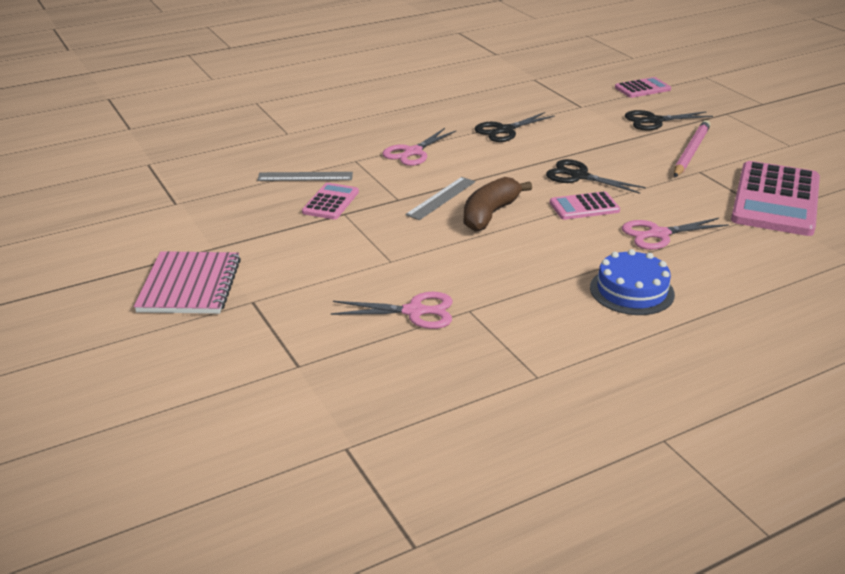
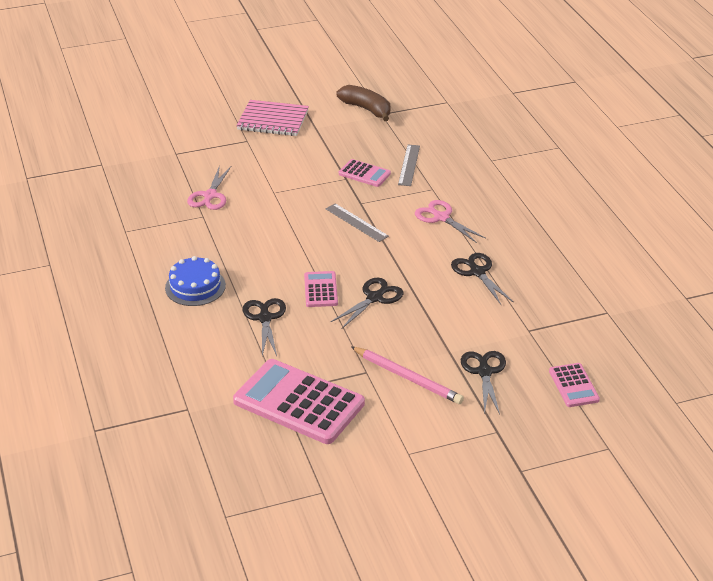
camera: 100 degrees right, 5 degrees up
brown banana [464,177,532,232] -> brown banana moved to [337,85,390,121]
pink scissors [622,218,729,250] -> black scissors [243,298,286,356]

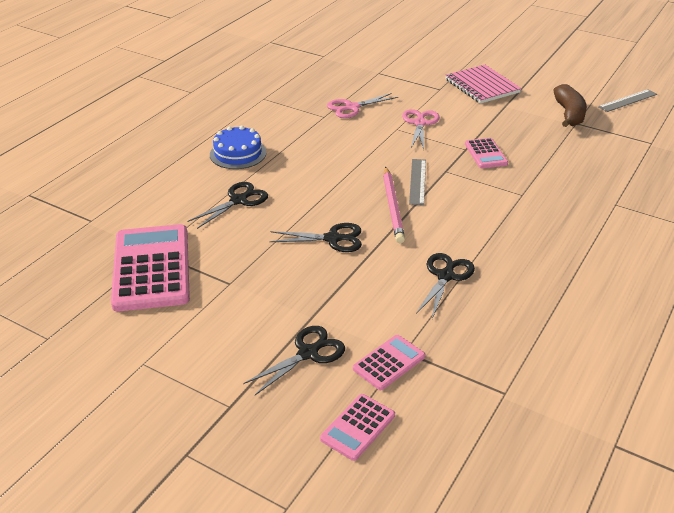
camera: 50 degrees right, 0 degrees up
pink calculator [304,271,338,307] -> pink calculator moved to [353,335,425,390]
pink pencil [351,347,464,404] -> pink pencil moved to [383,167,405,243]
grey ruler [398,145,420,186] -> grey ruler moved to [598,89,657,112]
pink scissors [415,200,486,243] -> pink scissors moved to [402,109,440,149]

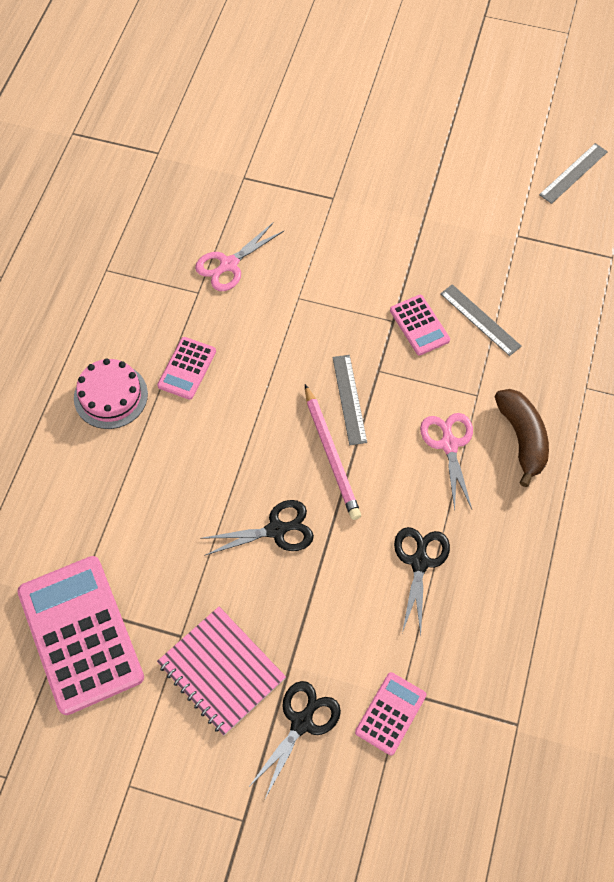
camera: 15 degrees left, 25 degrees up
black scissors [187,182,268,229] -> none
blue cake [210,126,266,169] -> pink cake [74,358,148,429]
pink calculator [320,394,395,461] -> pink calculator moved to [157,337,216,400]
pink scissors [402,109,440,149] -> pink scissors moved to [420,413,473,511]
pink notebook [445,65,522,104] -> pink notebook moved to [157,607,286,735]
brown banana [553,84,587,127] -> brown banana moved to [495,389,549,487]
none -> grey ruler [440,284,522,356]

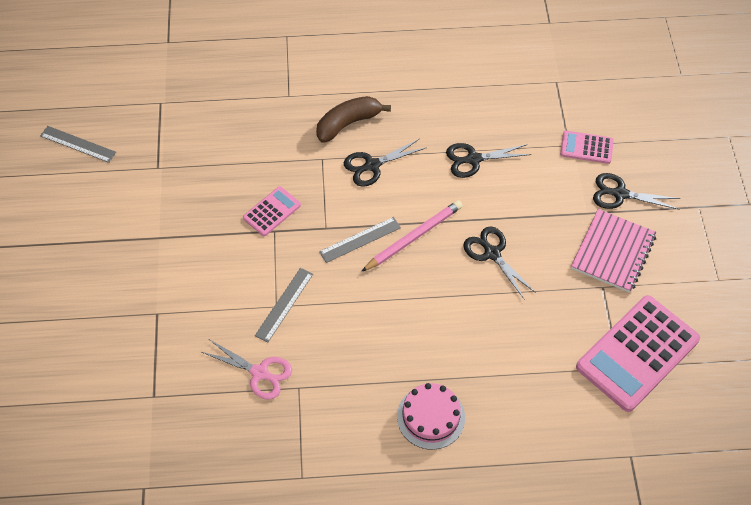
camera: 110 degrees left, 5 degrees down
pink calculator [157,337,216,400] -> none
pink scissors [420,413,473,511] -> black scissors [344,139,425,187]
grey ruler [440,284,522,356] -> grey ruler moved to [255,268,313,342]

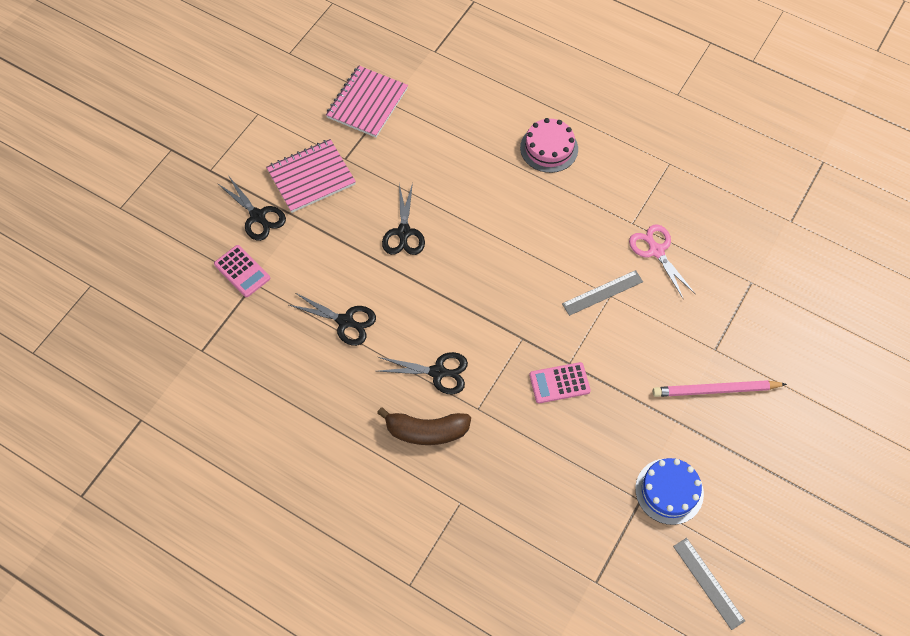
camera: 145 degrees left, 5 degrees up
grey ruler [319,217,401,263] -> none
pink pencil [361,200,463,272] -> pink pencil moved to [653,380,787,397]
pink calculator [576,295,700,412] -> pink notebook [326,66,408,137]
none -> blue cake [635,458,704,525]

